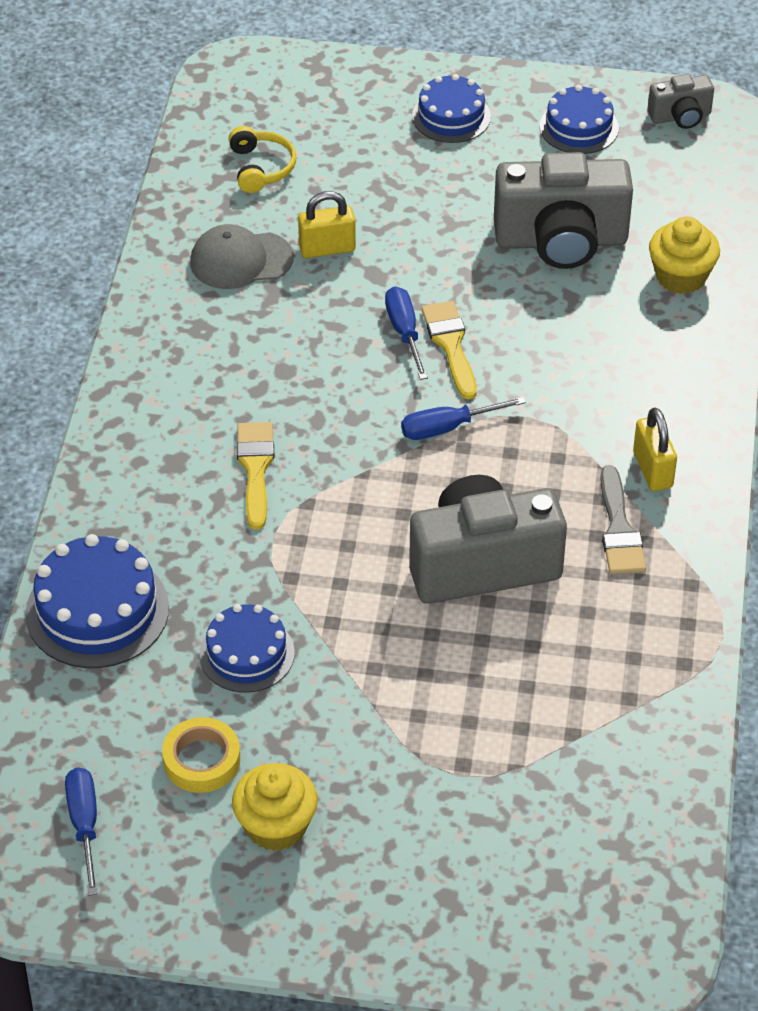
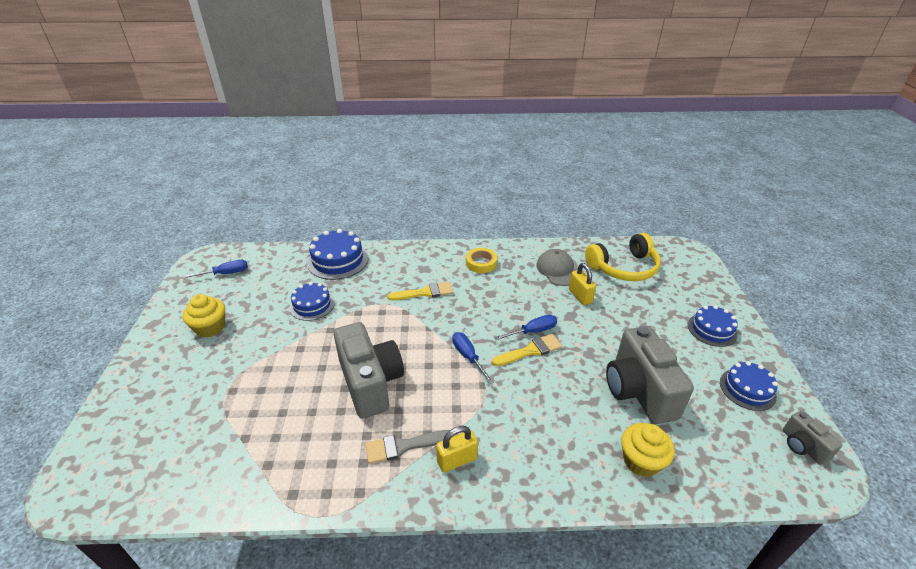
camera: 80 degrees right, 10 degrees down
yellow tape [162,717,240,793] -> yellow tape moved to [466,248,497,273]
yellow headphones [229,126,296,193] -> yellow headphones [585,233,661,281], size x1.80

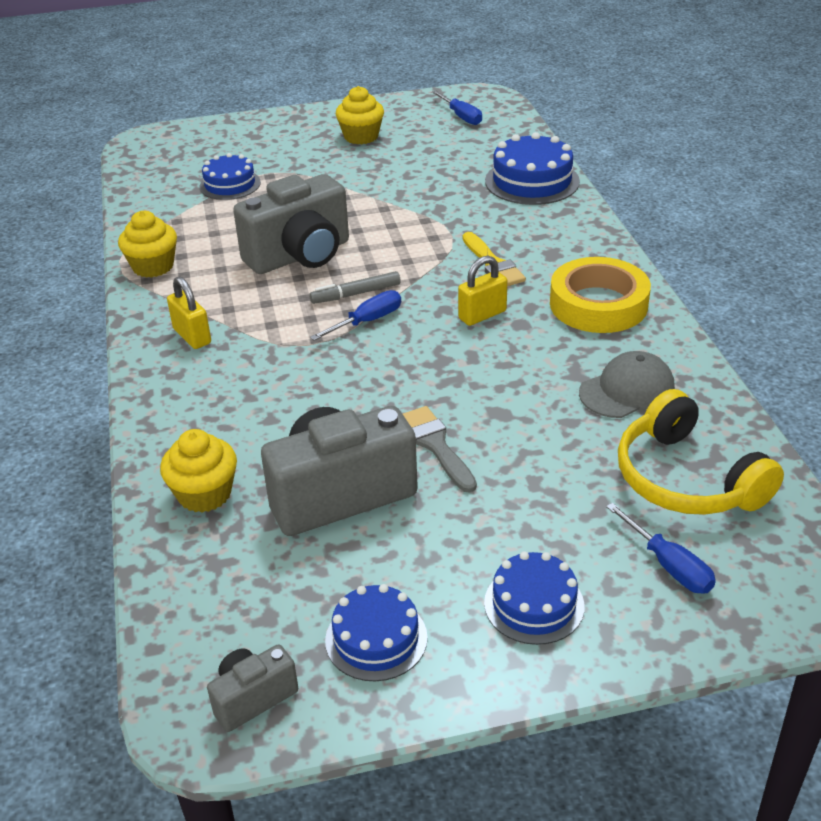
camera: 80 degrees right, 0 degrees up
blue cake [290,282,335,321] -> blue cake moved to [199,153,261,200]
grey brush [366,430,450,464] -> grey brush moved to [403,406,477,493]
yellow tape [466,248,497,273] -> yellow tape [550,257,651,333], size x1.70
yellow brush [492,334,562,366] -> none
blue screwdriver [494,315,557,340] -> blue screwdriver moved to [606,503,716,594]
yellow padlock [569,263,596,305] -> yellow padlock moved to [458,256,507,326]
none -> yellow cupcake [118,211,177,278]
none -> grey marker [309,271,400,304]

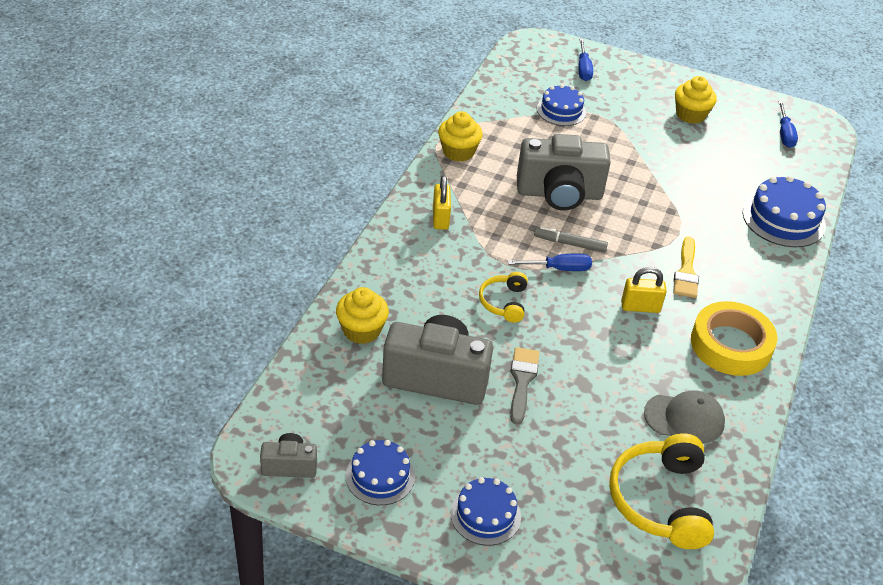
camera: 30 degrees right, 5 degrees up
blue screwdriver [606,503,716,594] -> blue screwdriver moved to [578,39,593,81]
none -> yellow headphones [479,272,528,323]

